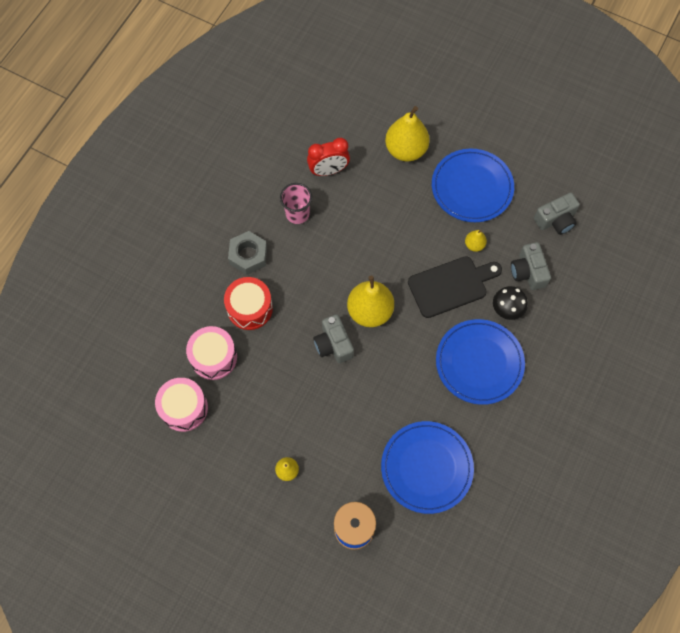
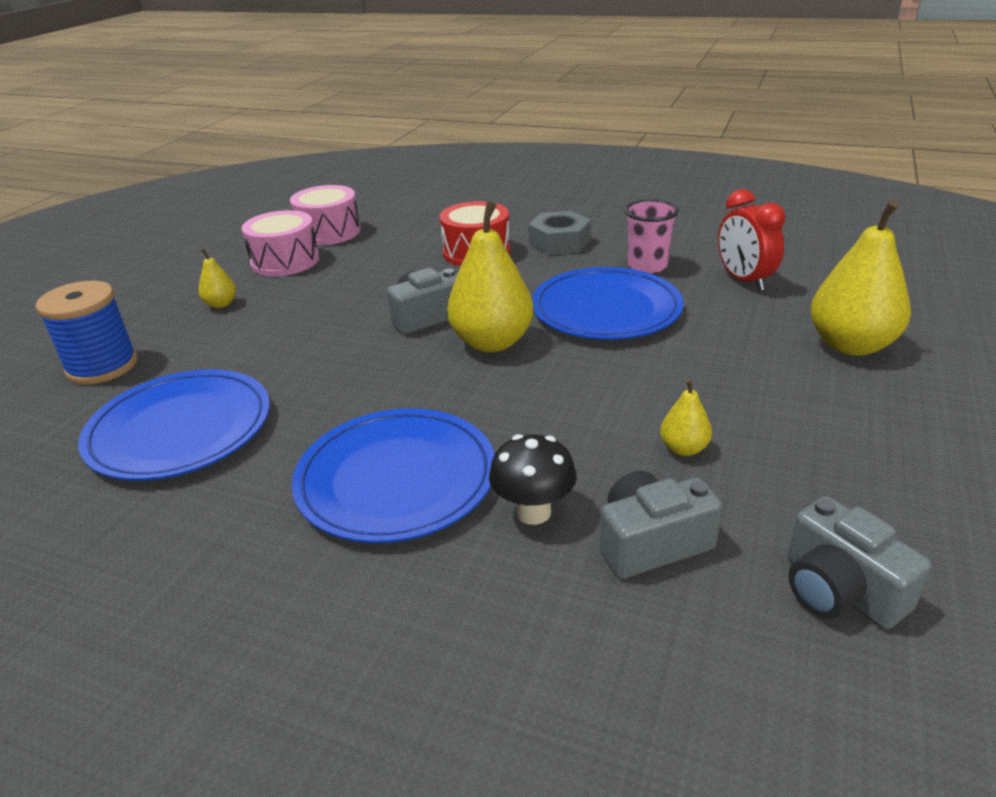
camera: 85 degrees right, 35 degrees down
pink drum [186,326,237,380] -> pink drum moved to [242,210,319,276]
black cutting board [408,256,502,318] -> none
blue plate [432,149,514,222] -> blue plate moved to [532,267,684,340]

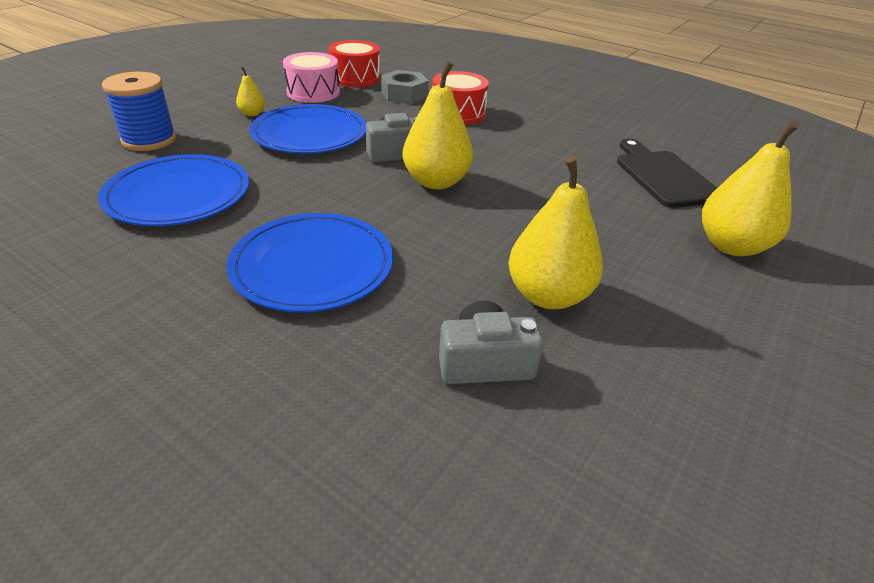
camera: 10 degrees right, 5 degrees up
pink drum [290,185,361,245] -> red drum [329,40,380,87]
black mushroom [489,434,576,525] -> none
grey nut [528,211,591,255] -> grey nut moved to [381,70,429,104]
blue plate [532,267,684,340] -> blue plate moved to [250,104,366,154]
pink cup [624,199,679,274] -> none
yellow pear [660,378,712,456] -> yellow pear [509,155,603,309], size x2.12
red clock [718,189,785,291] -> black cutting board [617,139,717,208]
grey camera [787,496,931,629] -> none

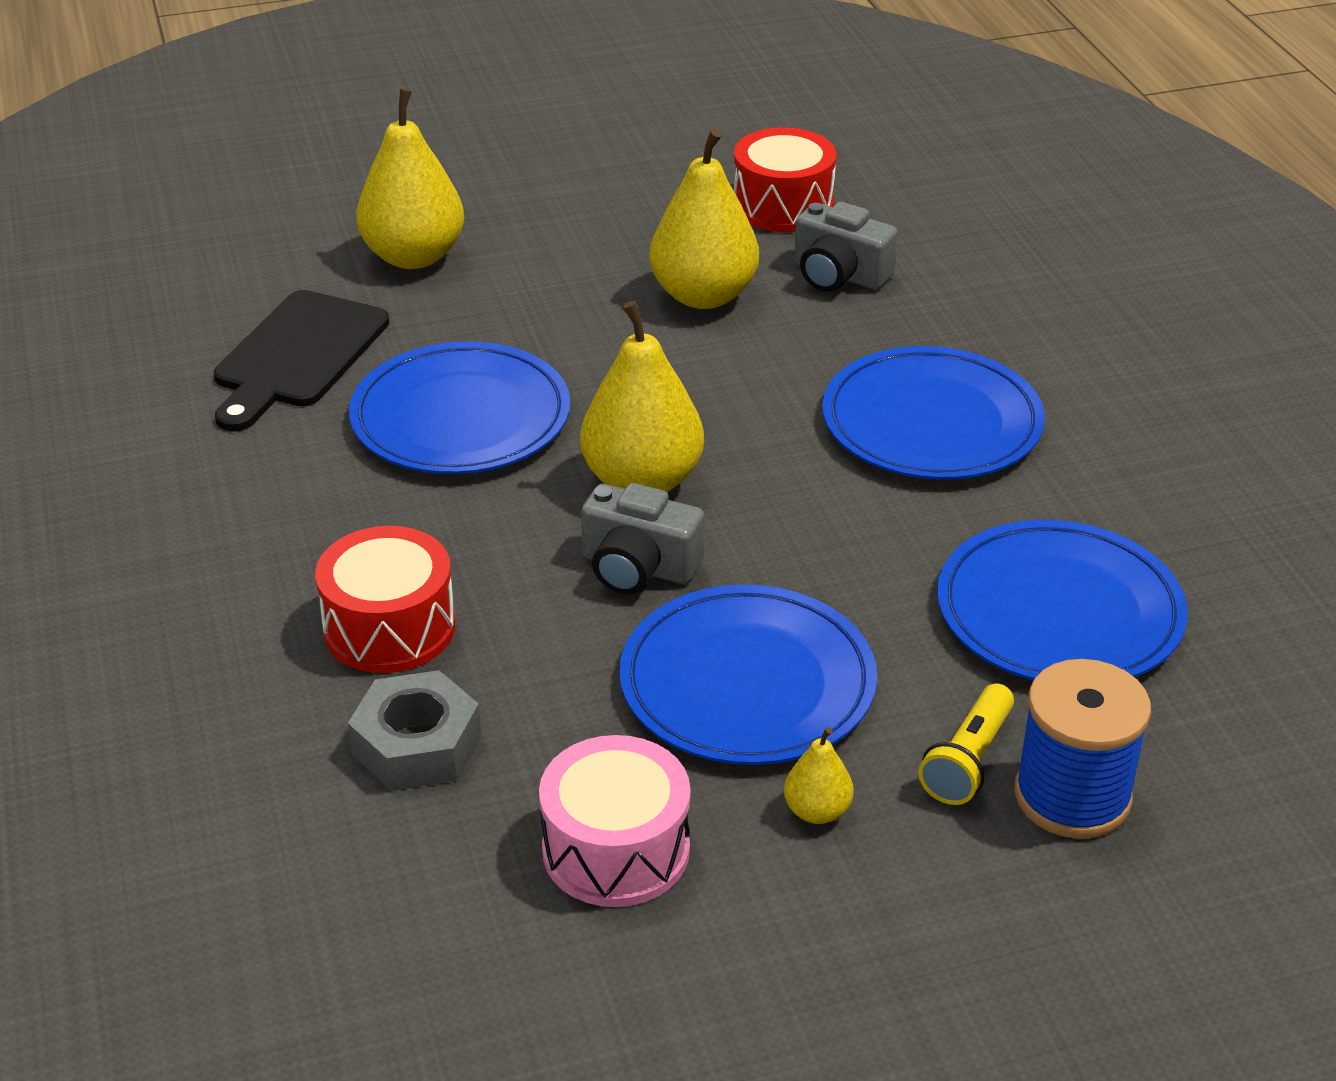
camera: 140 degrees left, 0 degrees up
red drum [329,40,380,87] -> red drum moved to [733,128,837,232]
none -> blue plate [349,341,570,474]
none -> yellow flashlight [918,684,1014,805]

